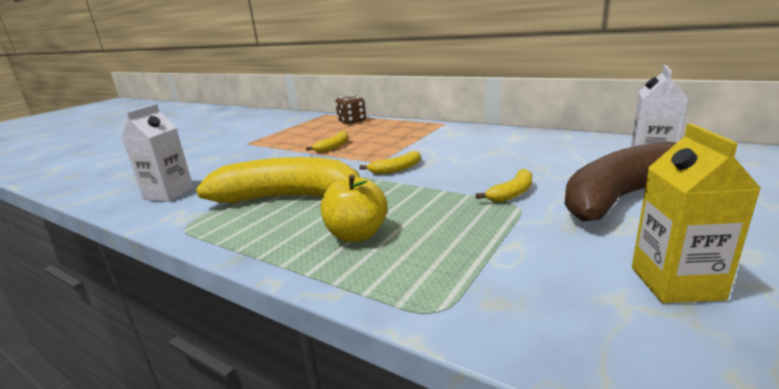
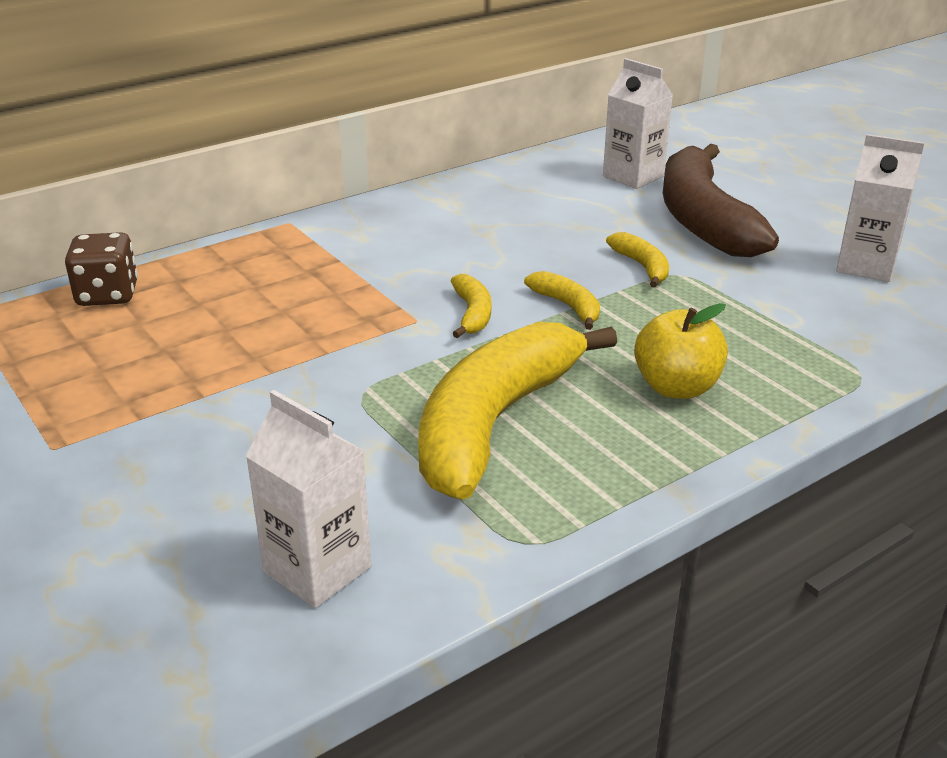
camera: 70 degrees left, 10 degrees up
yellow banana [306,131,349,152] -> yellow banana moved to [524,271,600,330]
yellow carton [632,124,761,303] -> white carton [836,134,925,282]

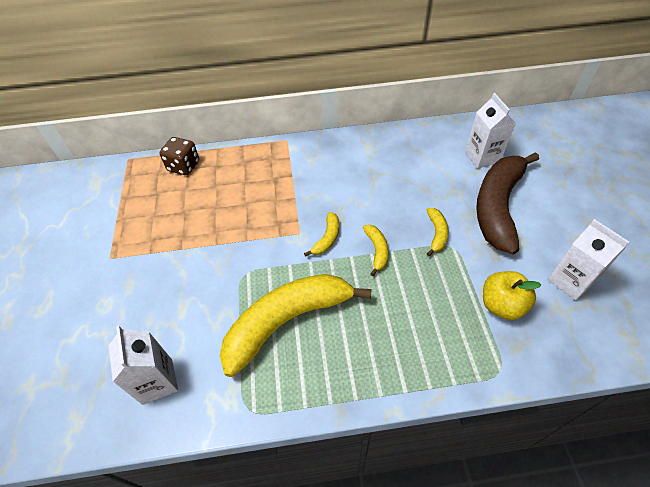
camera: 30 degrees right, 20 degrees up
yellow apple [634,303,728,399] -> yellow apple moved to [483,271,541,320]

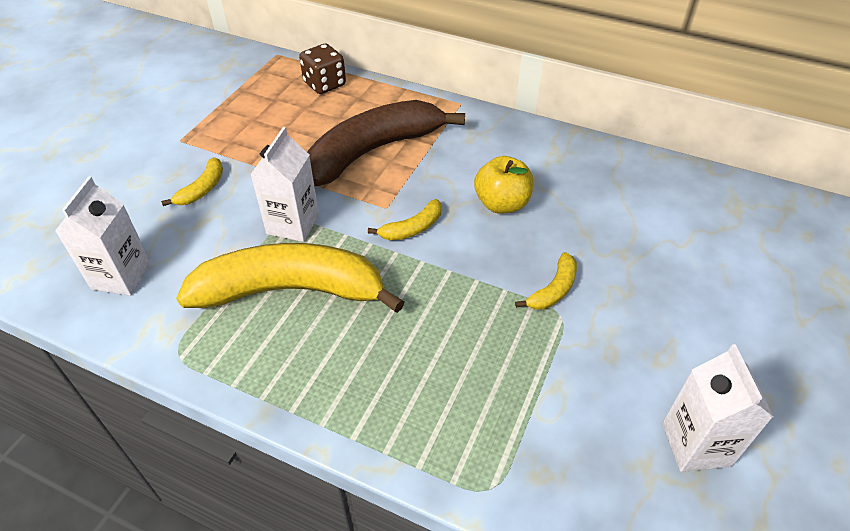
camera: 30 degrees right, 5 degrees down
yellow banana [363,225,388,276] -> yellow banana moved to [161,157,223,206]
white carton [465,93,516,169] -> white carton moved to [251,127,319,242]
brown banana [476,152,539,254] -> brown banana moved to [307,100,465,186]
yellow apple [483,271,541,320] -> yellow apple moved to [474,156,533,214]

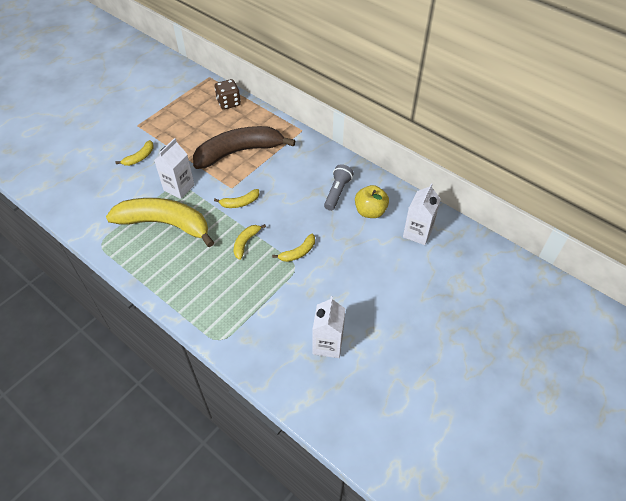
camera: 15 degrees right, 5 degrees up
white carton [55,177,151,296] -> white carton moved to [403,183,441,245]
yellow apple [474,156,533,214] -> yellow apple moved to [355,185,389,218]
none -> yellow banana [234,224,266,260]
none -> grey flashlight [324,164,354,211]

